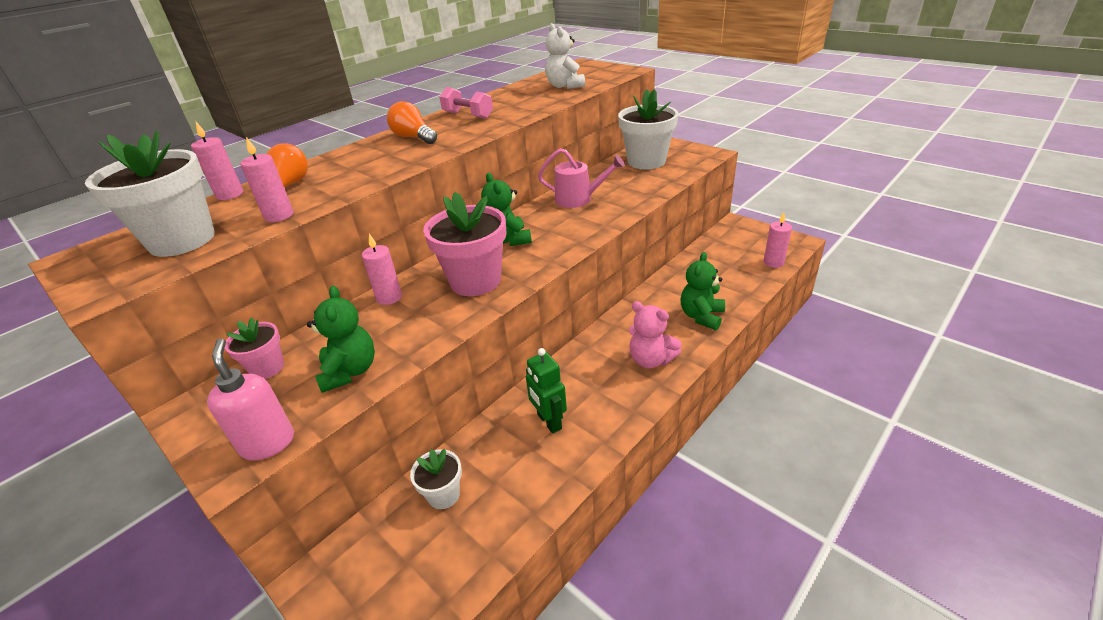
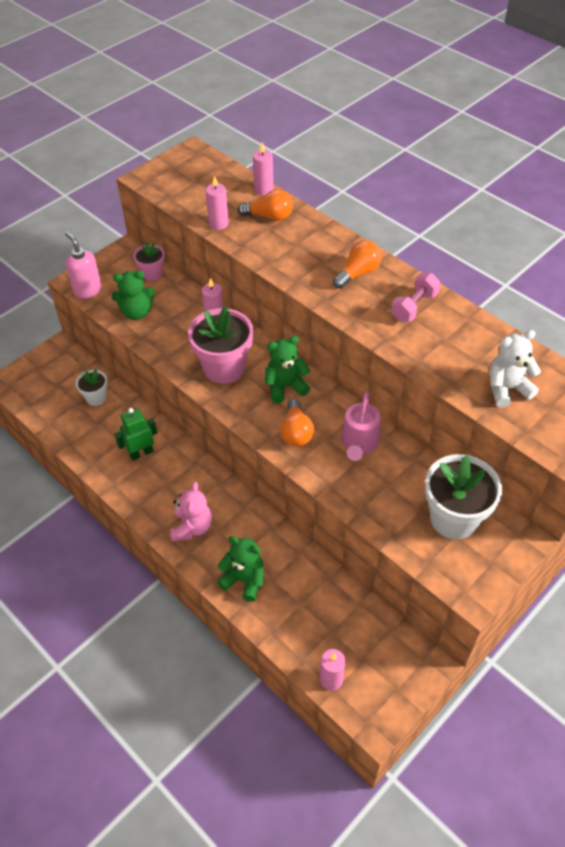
camera: 90 degrees right, 15 degrees up
white flower pot [85,130,215,257] -> none
pink soap dispenser [207,339,294,460] -> pink soap dispenser turned 105 degrees counterclockwise [65,232,102,298]
pink teddy bear [629,301,682,368] -> pink teddy bear turned 150 degrees clockwise [171,482,212,541]
none -> orange light bulb [280,399,314,447]

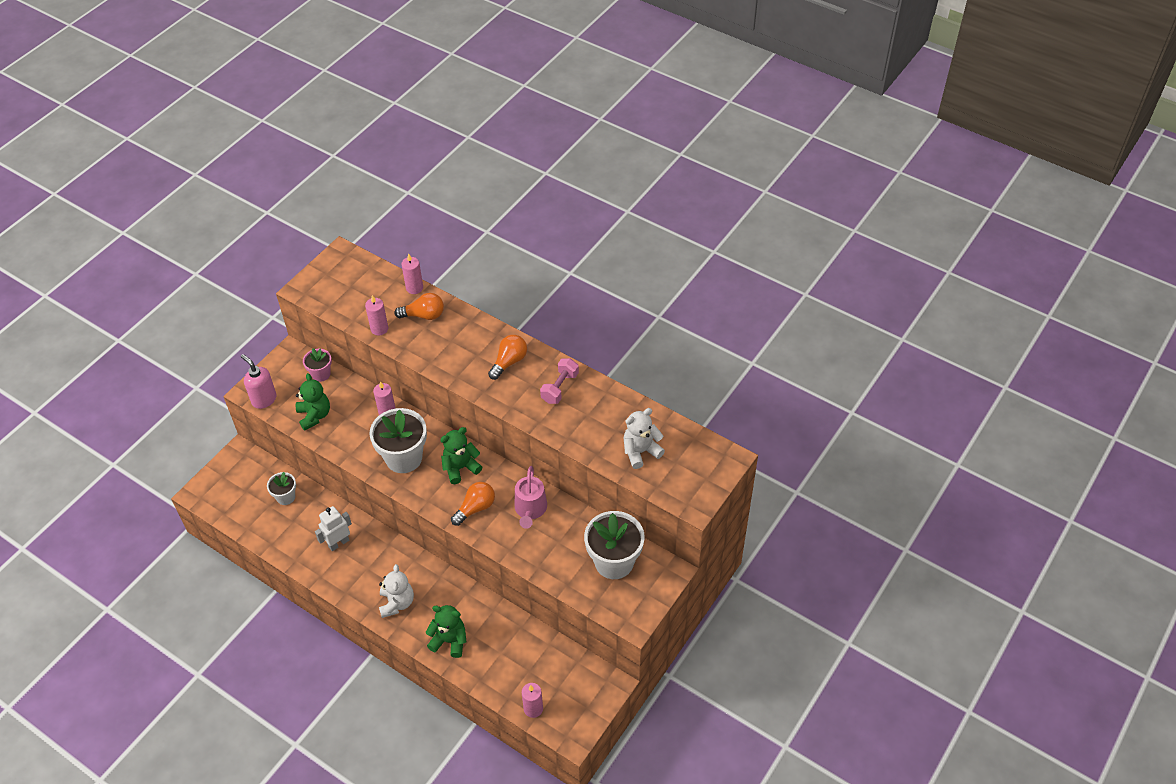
camera: 10 degrees left, 0 degrees up
green teddy bear [111,271,156,320] -> green teddy bear turned 90 degrees counterclockwise [296,373,330,431]
green robot [114,408,157,460] -> white robot [315,506,352,551]
pink teddy bear [171,482,212,541] -> white teddy bear [379,564,414,618]
pink flower pot [188,306,253,384] -> white flower pot [369,408,427,473]
orange light bulb [280,399,314,447] -> orange light bulb turned 120 degrees counterclockwise [451,482,495,526]

